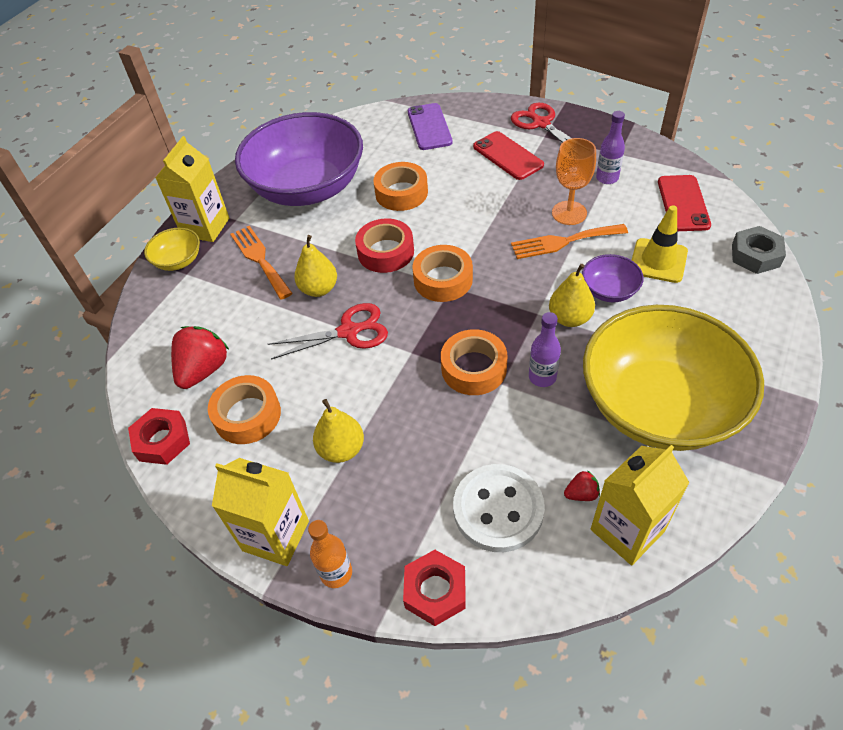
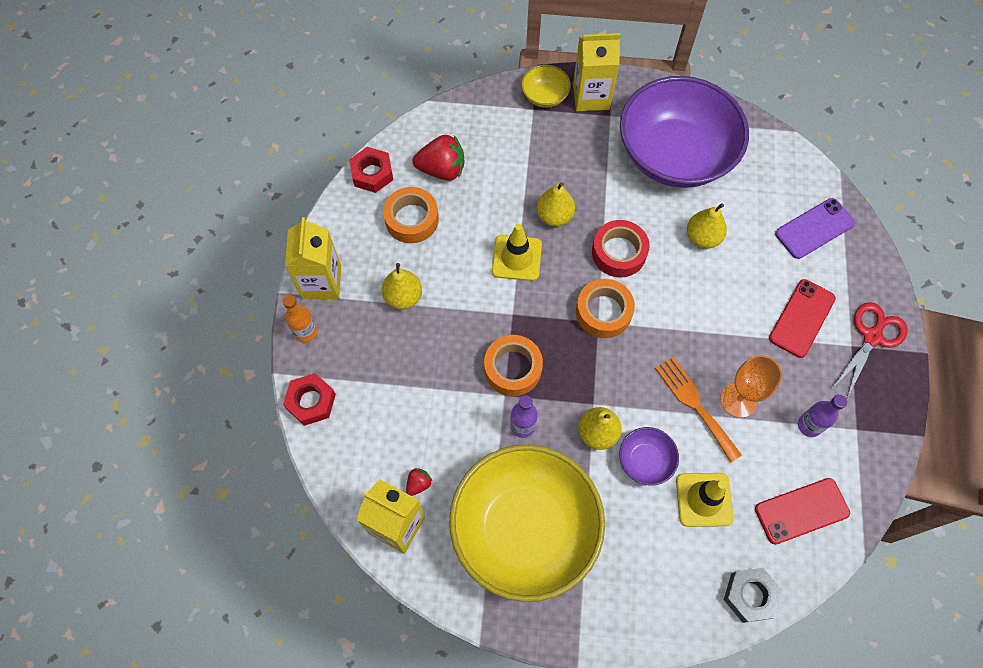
camera: 65 degrees right, 15 degrees up
orange fork [230,226,292,300] -> none
red scissors [268,303,388,359] -> yellow traffic cone [492,224,542,281]
orange tape [373,162,428,211] -> yellow pear [687,203,727,249]
white button [453,464,545,552] -> none
red strawberry [564,470,600,501] -> red strawberry turned 105 degrees counterclockwise [406,468,432,496]

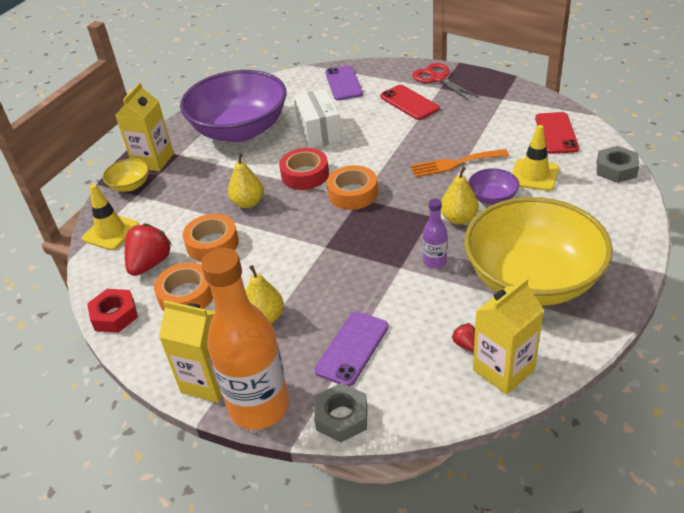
camera: 65 degrees left, 25 degrees down
orange bottle [282,295,318,343] -> orange bottle [201,248,289,430], size x2.24
red nut [283,373,336,426] -> grey nut [314,383,367,442]
orange tape [484,335,543,396] -> orange tape moved to [183,214,239,262]
yellow traffic cone [492,224,542,281] -> yellow traffic cone moved to [82,184,139,250]
yellow pear [687,203,727,249] -> white box [294,89,342,148]
orange goblet [720,355,782,418] -> none
purple bottle [798,395,847,437] -> none
none -> purple phone [314,312,389,386]

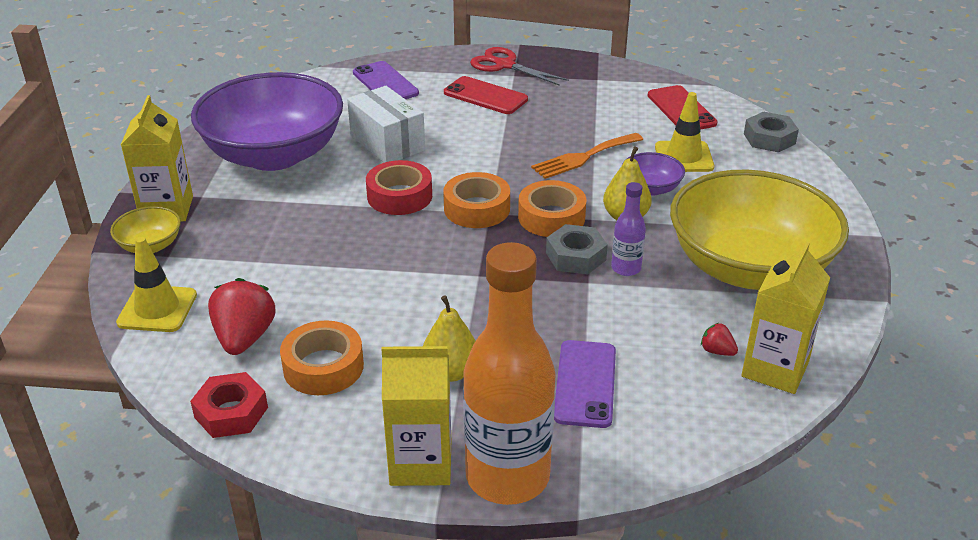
camera: 25 degrees left, 5 degrees down
orange tape [183,214,239,262] -> orange tape moved to [518,180,586,237]
yellow pear [228,153,264,208] -> none
grey nut [314,383,367,442] -> grey nut moved to [546,224,608,274]

